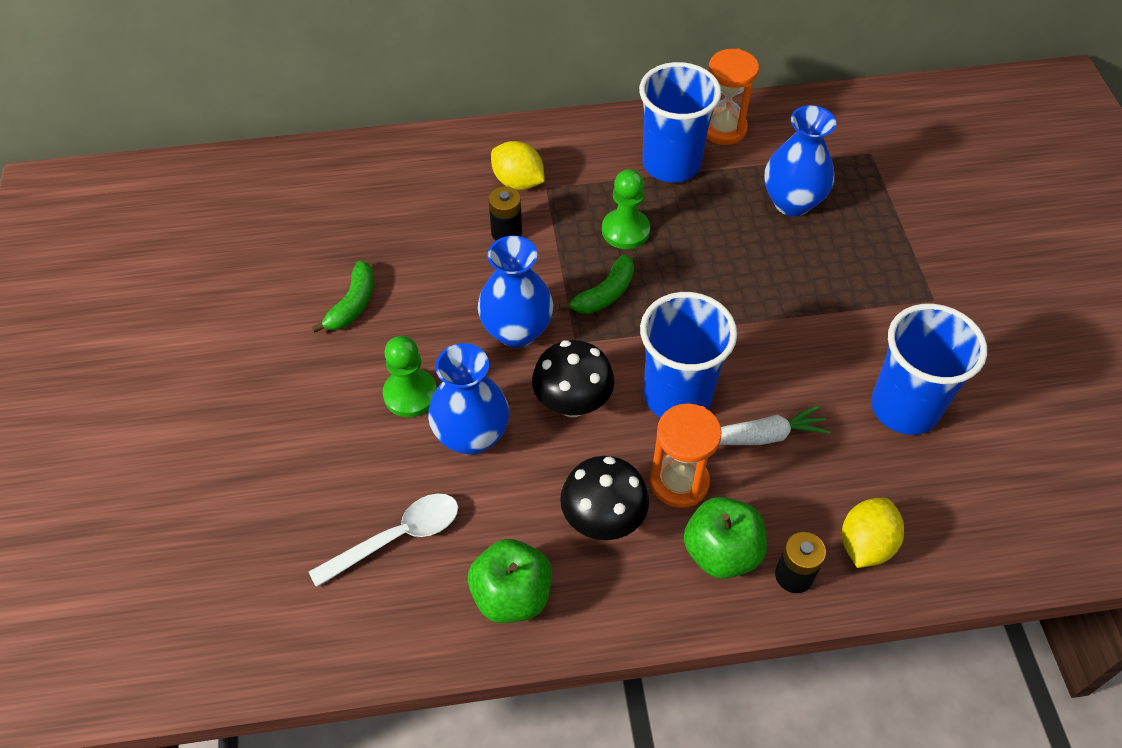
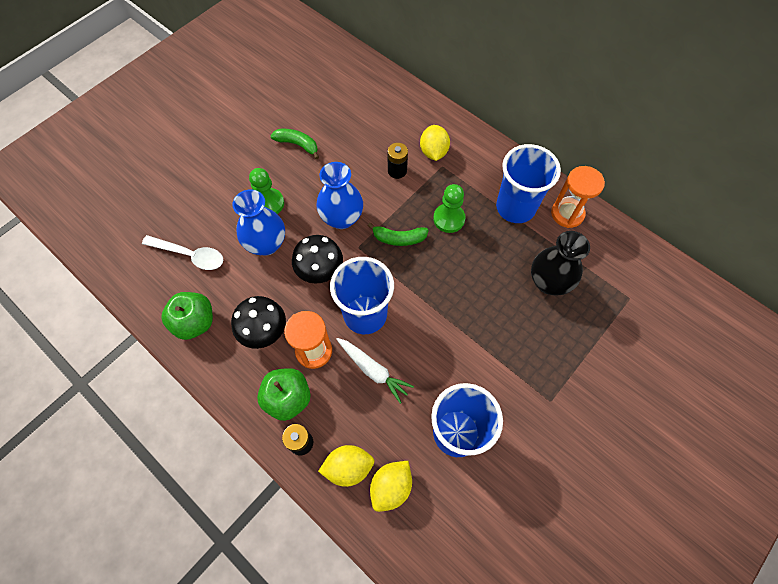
camera: 50 degrees right, 10 degrees up
green banana [312,261,374,333] -> green banana turned 135 degrees counterclockwise [270,129,319,159]
blue vase [765,105,836,216] -> black vase [531,231,590,296]
none -> yellow lemon [370,461,412,512]

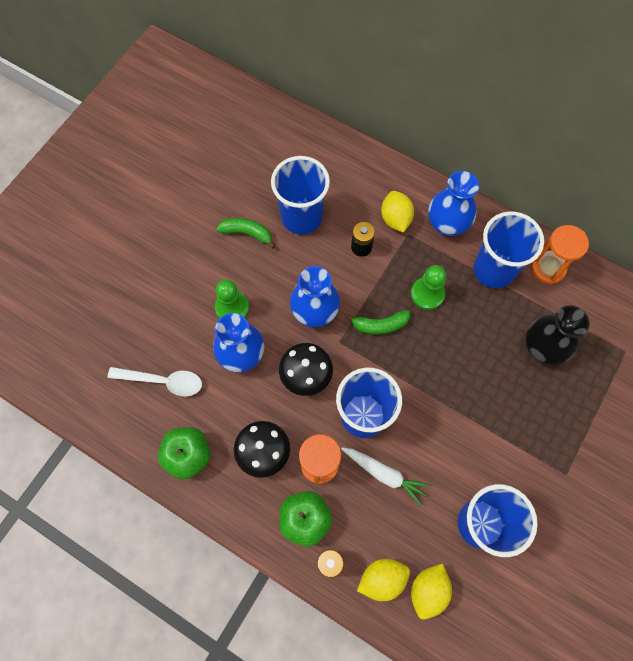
camera: 10 degrees left, 5 degrees up
none -> blue cup [271,156,330,235]
none -> blue vase [428,171,479,236]

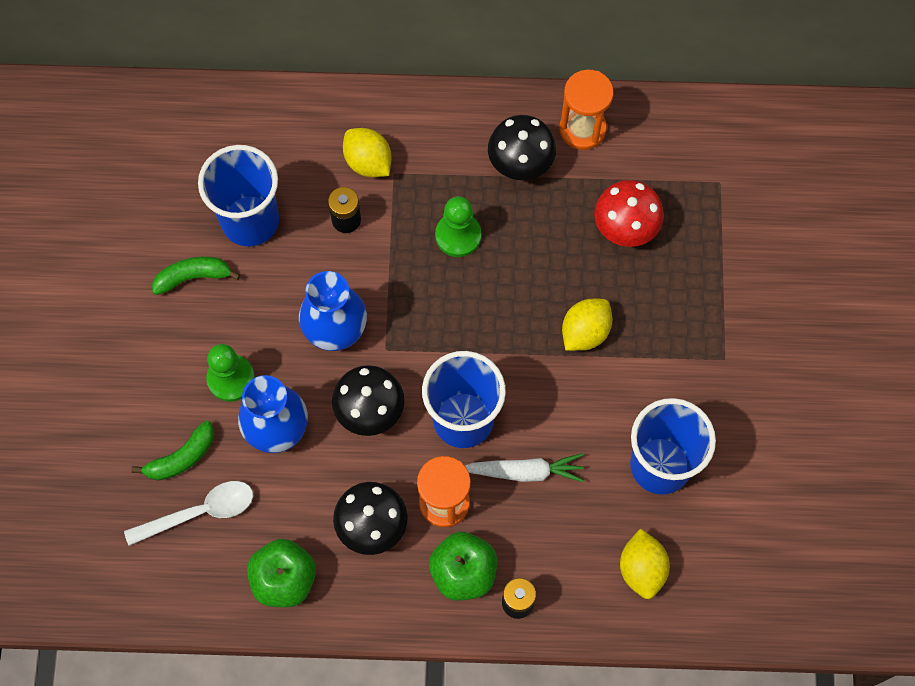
camera: 30 degrees left, 0 degrees up
green banana [345,310,410,335] -> green banana moved to [131,421,214,481]
yellow lemon [357,559,410,601] -> yellow lemon moved to [562,299,612,351]
blue vase [428,171,479,236] -> none
blue cup [474,211,544,288] -> black mushroom [488,115,556,180]
black vase [525,305,589,365] -> red mushroom [594,180,664,247]

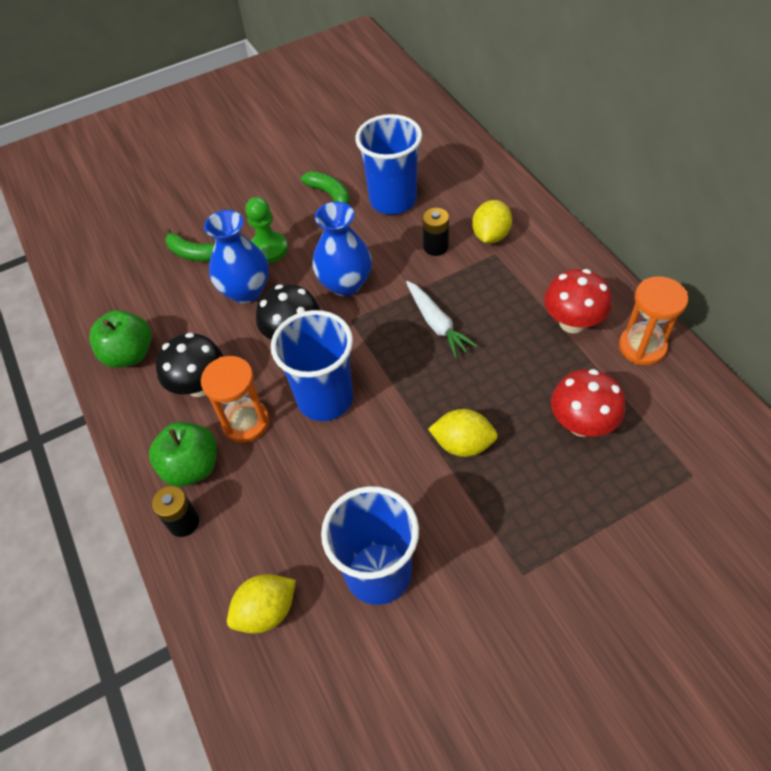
camera: 65 degrees right, 15 degrees down
white spoon [124,481,253,546] -> none
green pawn [435,196,481,257] -> none
white carrot [465,453,584,482] -> white carrot moved to [406,281,477,358]
black mushroom [488,115,556,180] -> red mushroom [544,269,612,333]

